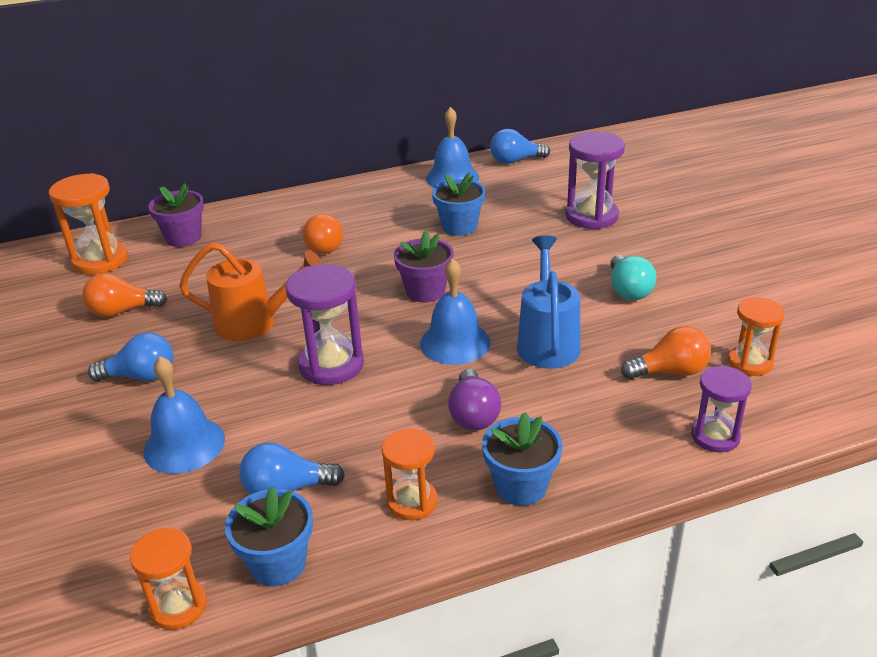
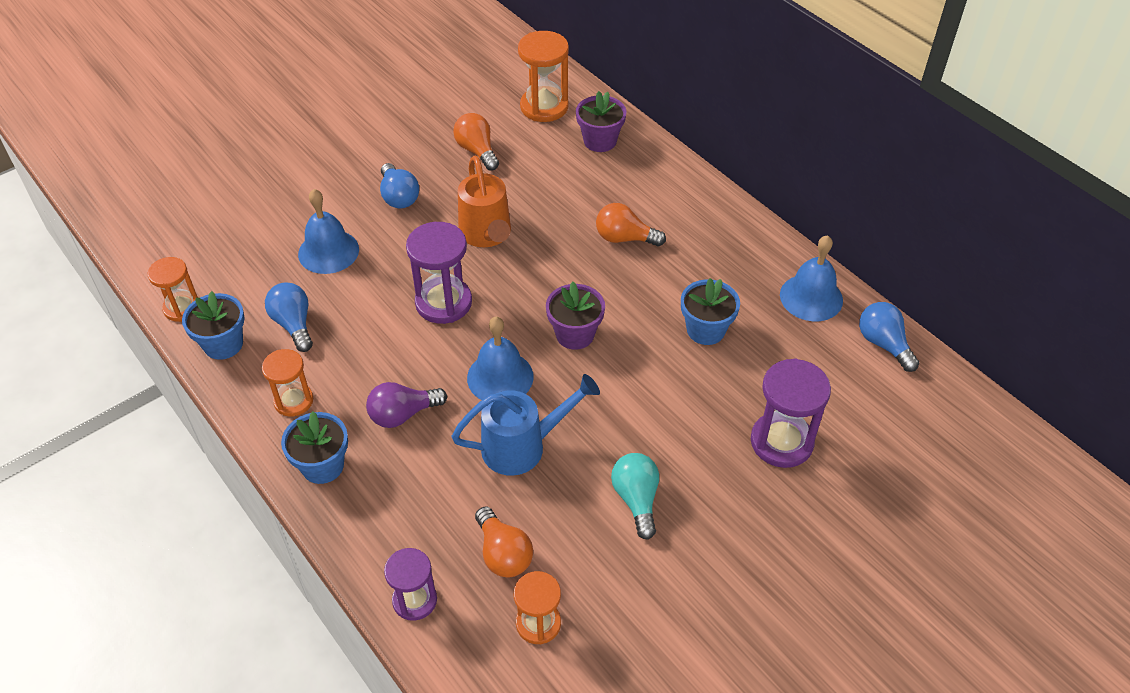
camera: 70 degrees right, 15 degrees up
orange light bulb [303,214,343,254] -> orange light bulb turned 45 degrees clockwise [596,203,666,246]
turquoise light bulb [610,255,656,300] -> turquoise light bulb turned 105 degrees clockwise [611,453,659,540]

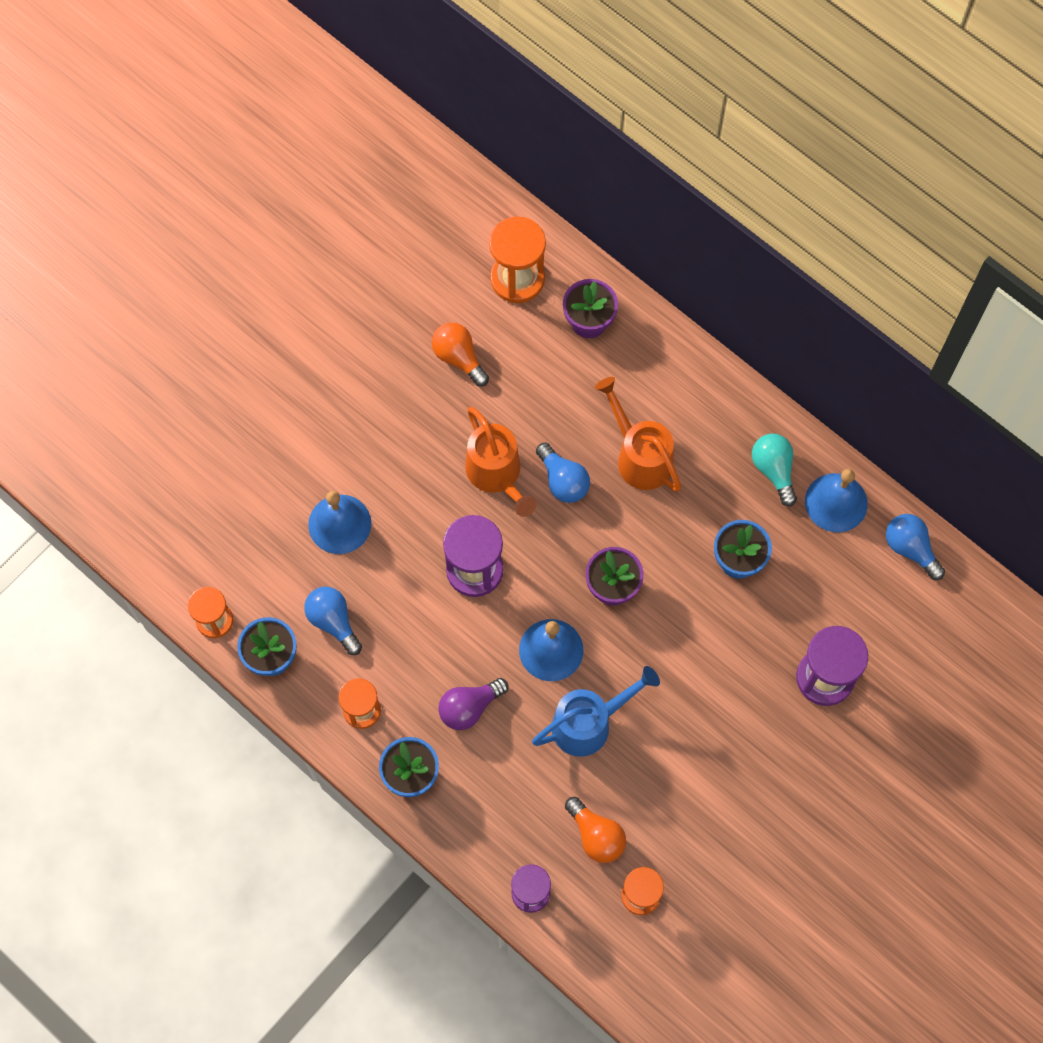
camera: 10 degrees left, 20 degrees up
blue light bulb [380,163,419,208] -> blue light bulb moved to [536,442,590,503]
orange light bulb [596,203,666,246] -> orange watering can [595,377,681,492]
turquoise light bulb [611,453,659,540] -> turquoise light bulb moved to [752,434,797,507]

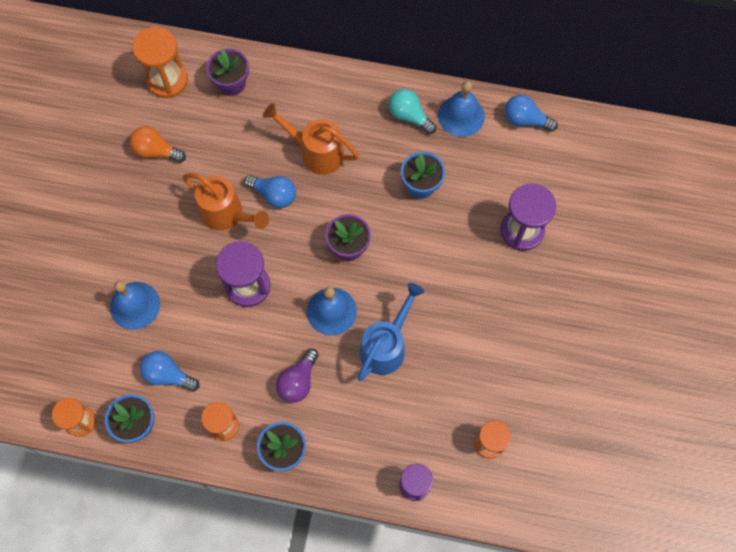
camera: 30 degrees left, 0 degrees up
orange light bulb [565,797,626,863] -> none

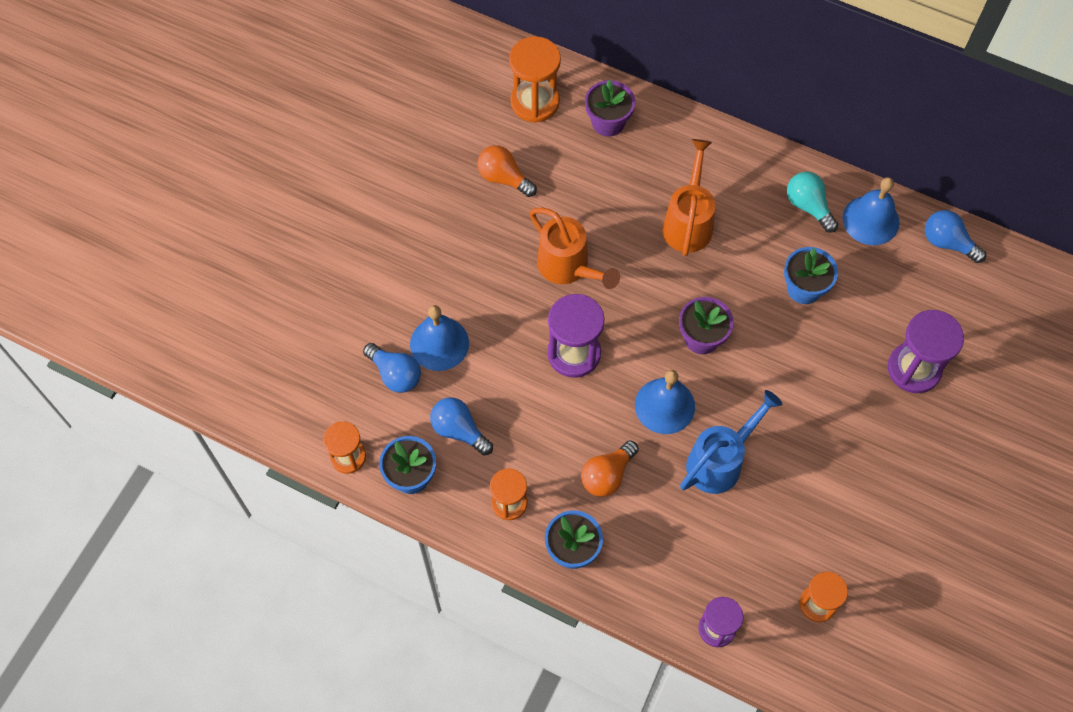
camera: 15 degrees right, 5 degrees down
blue light bulb [244,175,296,208] -> blue light bulb moved to [363,343,421,393]
orange watering can [263,103,359,175] -> orange watering can turned 60 degrees clockwise [662,139,716,256]
purple light bulb [276,349,319,403] -> orange light bulb [581,440,639,497]

